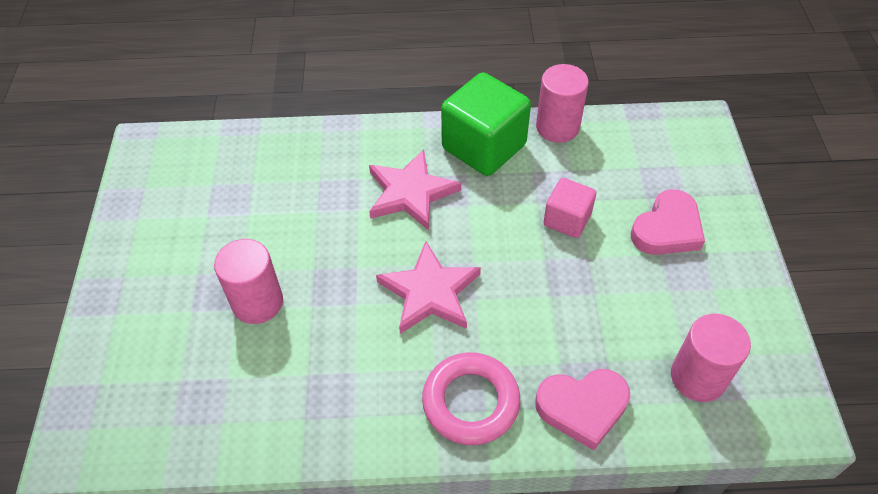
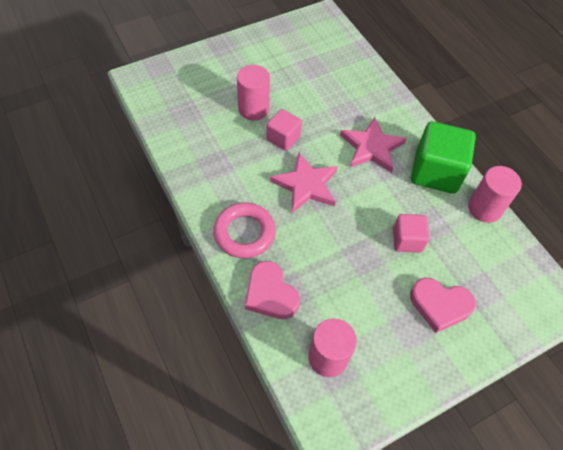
camera: 60 degrees right, 5 degrees up
none -> pink cube [267,109,302,151]

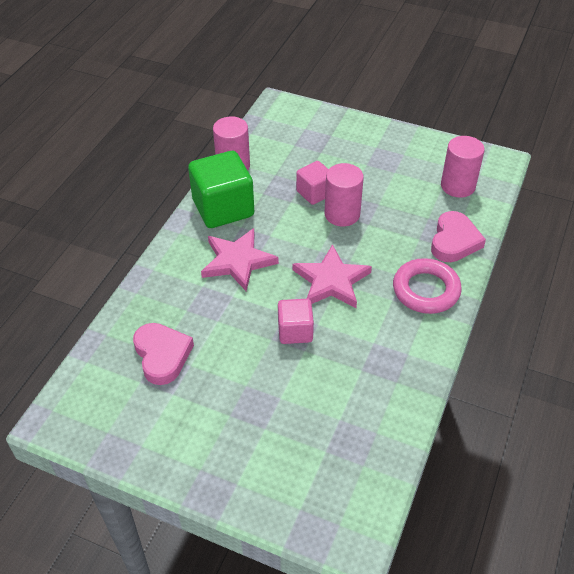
camera: 125 degrees left, 10 degrees down
pink cylinder [237,65,270,121] -> pink cylinder moved to [325,163,364,226]
pink heart [410,278,476,333] -> pink heart moved to [133,323,194,385]

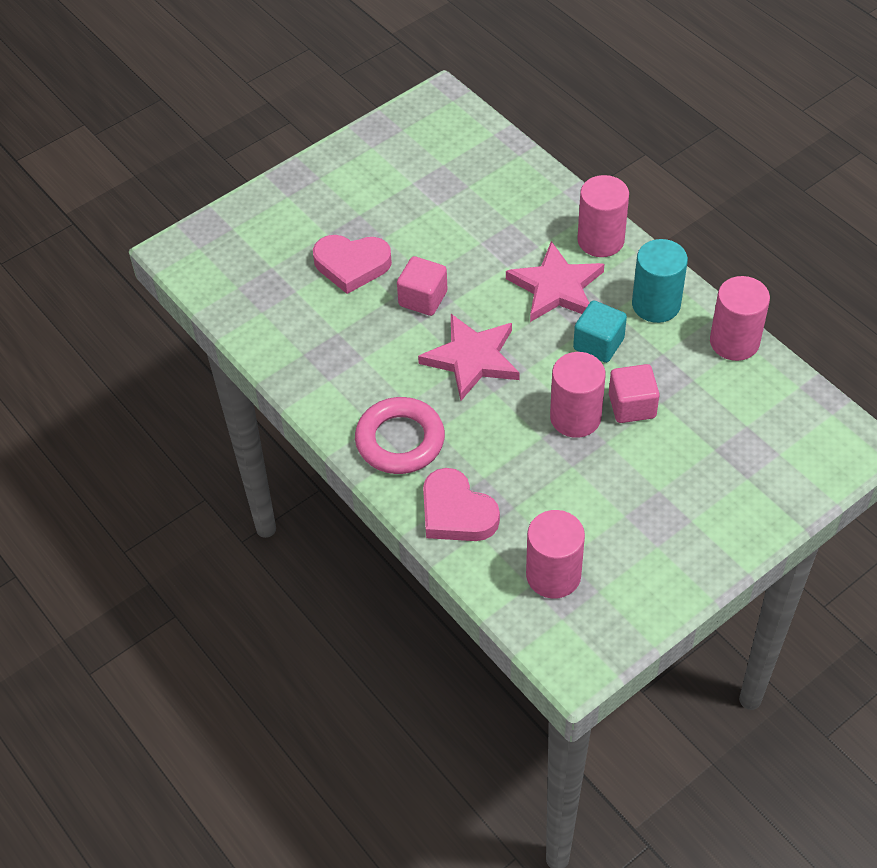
camera: 120 degrees right, 5 degrees up
pink heart [133,323,194,385] -> pink heart moved to [313,235,392,294]
green cube [188,151,254,228] -> turquoise cylinder [632,239,688,323]
none -> turquoise cube [573,300,627,363]
none -> pink cylinder [577,175,629,257]

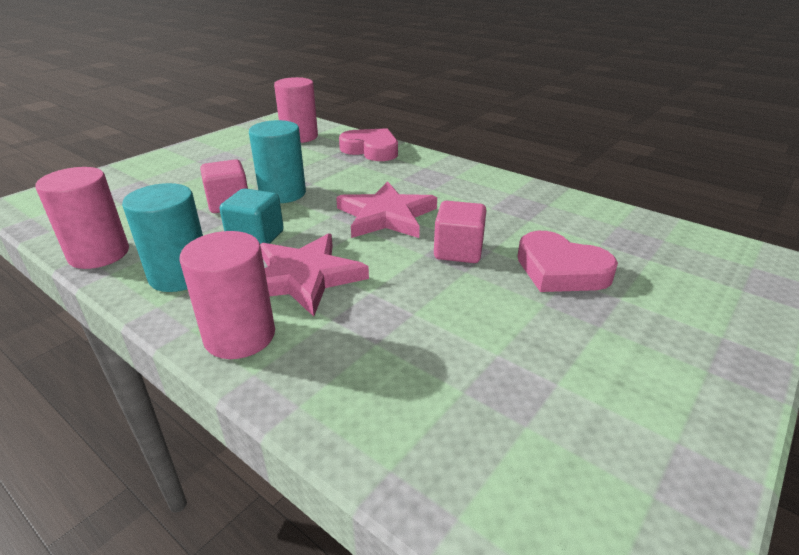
camera: 165 degrees right, 20 degrees down
pink heart [313,235,392,294] -> pink heart turned 135 degrees counterclockwise [518,231,618,292]
pink ring [355,397,445,474] -> none
pink cylinder [550,352,606,438] -> turquoise cylinder [249,120,306,203]

